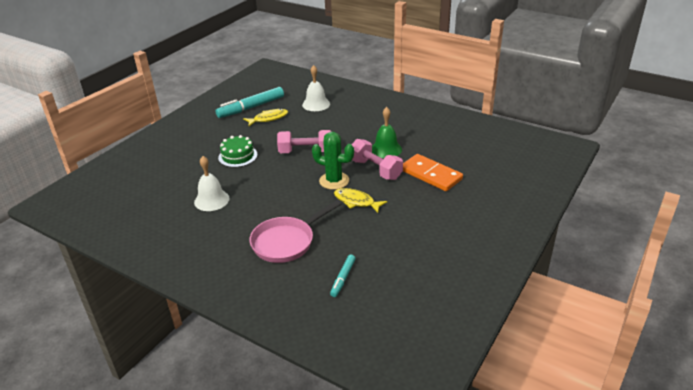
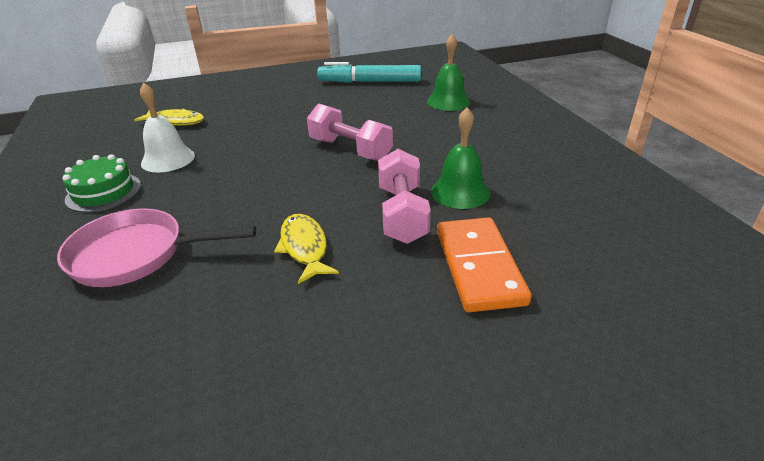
camera: 40 degrees right, 0 degrees up
green cake [218,135,258,167] -> green cake moved to [62,154,141,212]
yellow fish [243,109,288,126] -> yellow fish moved to [134,109,205,126]
white bell [302,65,330,111] -> green bell [427,34,470,111]
green cactus [312,132,354,190] -> none
turquoise marker [330,255,356,297] -> none

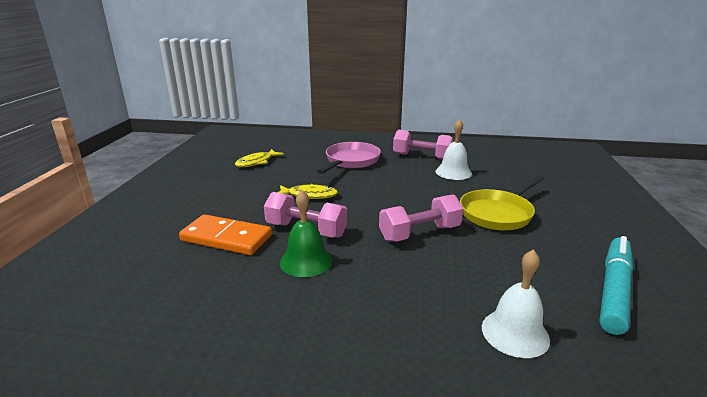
camera: 115 degrees right, 10 degrees down
green cake [62,154,141,212] -> pink dumbbell [393,130,454,160]
yellow fish [134,109,205,126] -> yellow fish moved to [235,149,284,167]
green bell [427,34,470,111] -> white bell [482,249,550,358]
none -> yellow pan [460,175,544,231]

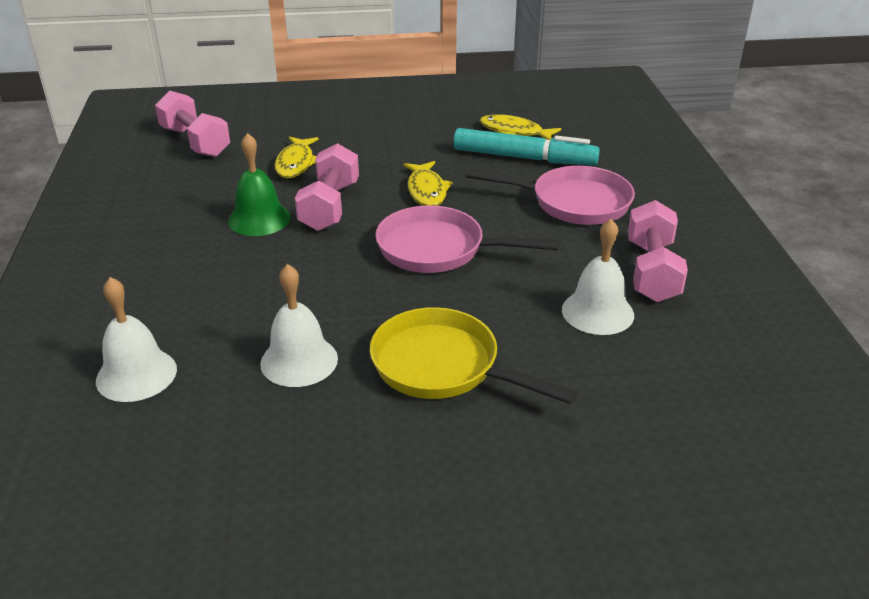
camera: 75 degrees right, 10 degrees up
orange domino [179,214,272,255] -> yellow fish [275,136,319,178]
pink dumbbell [379,194,463,242] -> pink dumbbell moved to [155,91,230,157]
turquoise marker [599,236,633,335] -> turquoise marker moved to [453,128,600,165]
none -> white bell [260,264,338,387]
none -> pink pan [375,206,559,273]

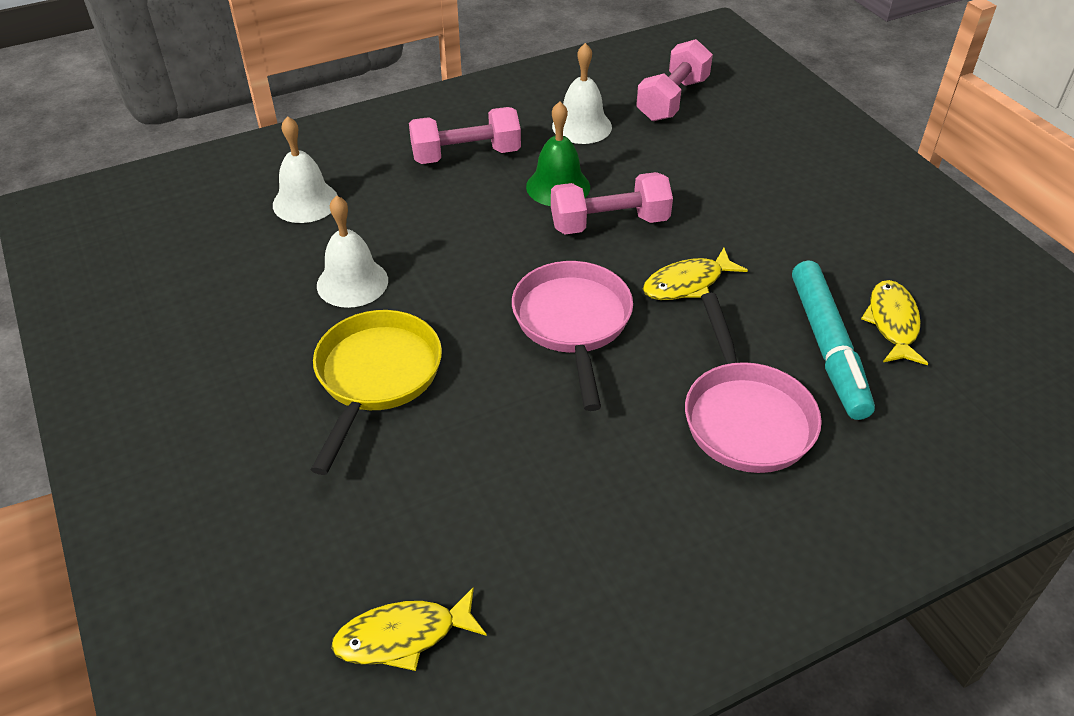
camera: 70 degrees right, 10 degrees up
yellow fish [275,136,319,178] -> yellow fish moved to [331,587,487,671]
white bell [562,219,634,335] -> white bell moved to [552,43,612,144]
pink dumbbell [628,200,688,302] -> pink dumbbell moved to [409,107,521,164]

